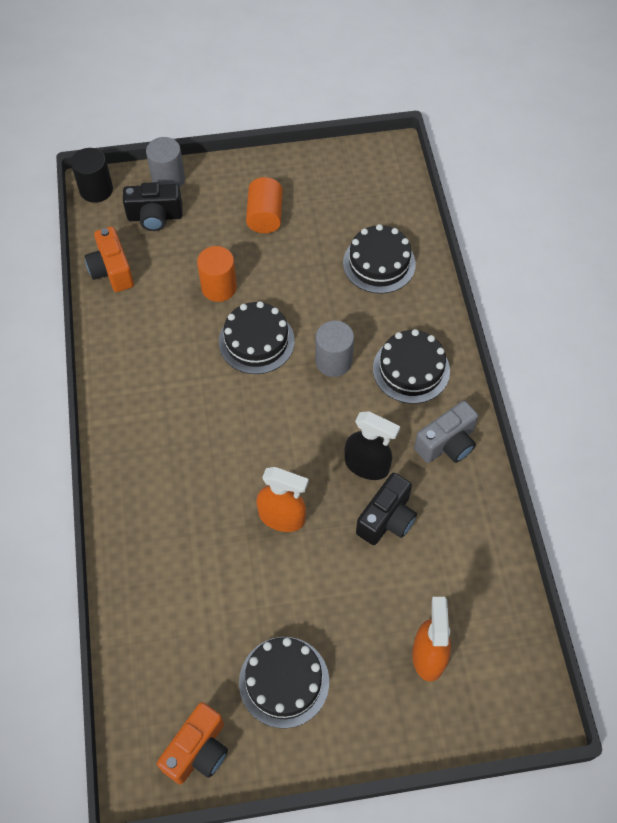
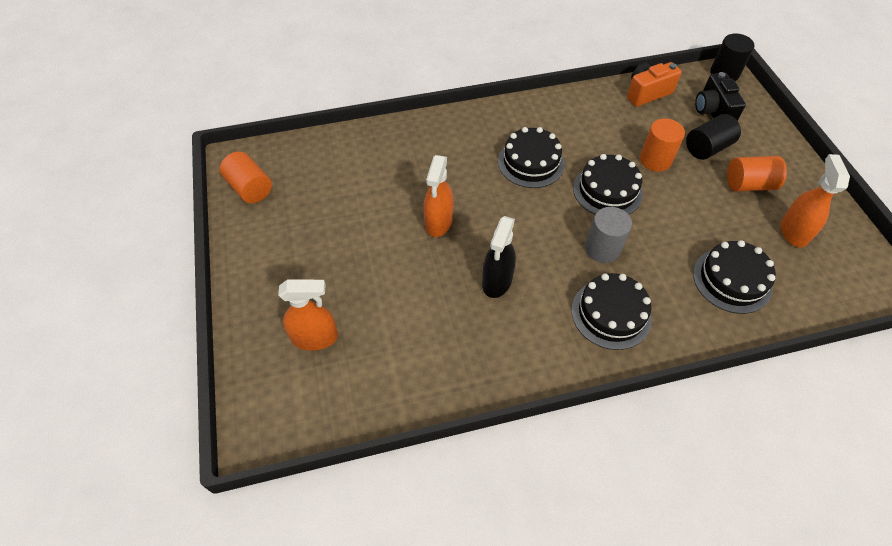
camera: 85 degrees right, 5 degrees down
grey cylinder [146,137,185,187] -> none
orange camera [157,702,228,784] -> orange cylinder [220,152,272,203]
black cake [239,637,329,728] -> black cake moved to [498,127,565,188]
black camera [356,473,417,545] -> none
grey camera [414,401,478,463] -> none
none -> black cylinder [686,114,741,160]
none -> orange spray bottle [781,154,850,248]

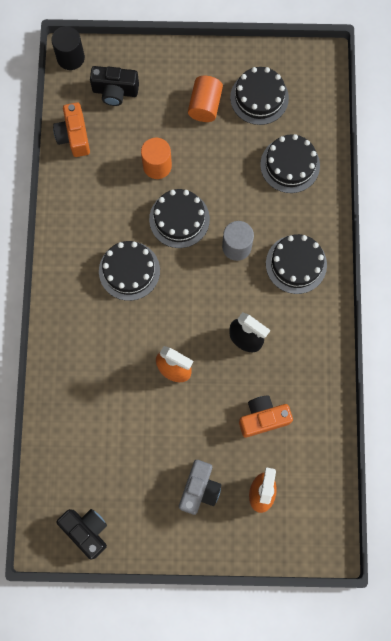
camera: 75 degrees left, 20 degrees up
orange cylinder [220,152,272,203] -> black camera [56,509,107,560]
black cylinder [686,114,741,160] -> none
orange spray bottle [781,154,850,248] -> black cake [230,67,289,125]
none -> grey camera [179,460,222,515]
none -> orange camera [239,395,293,438]

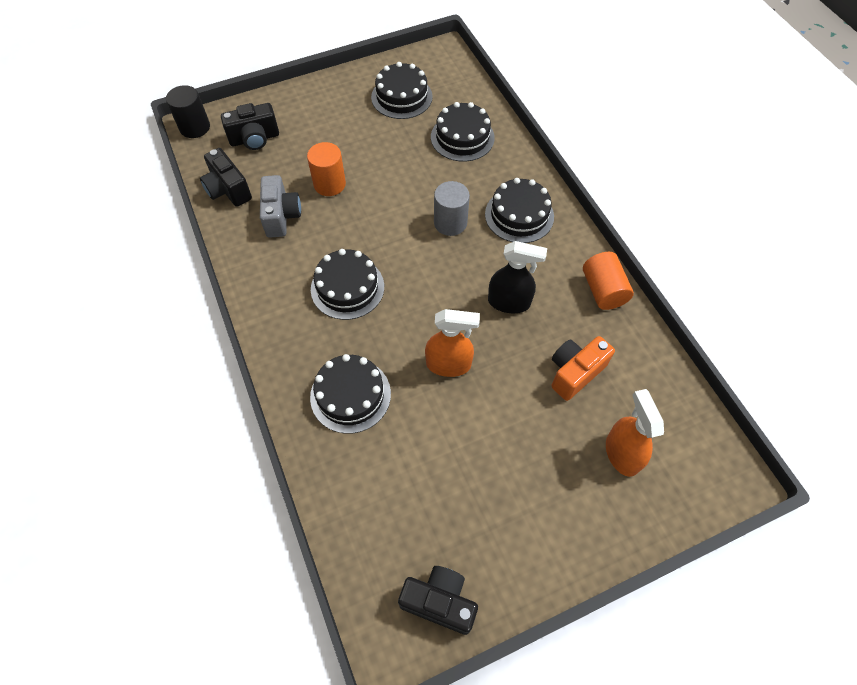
camera: 25 degrees left, 15 degrees down
orange camera [53,102,90,157] -> black camera [200,148,252,207]
black cake [149,189,210,248] -> black cake moved to [310,354,391,434]
grey camera [179,460,222,515] -> grey camera moved to [260,175,301,238]
orange cylinder [188,76,223,122] -> orange cylinder moved to [583,252,634,310]

